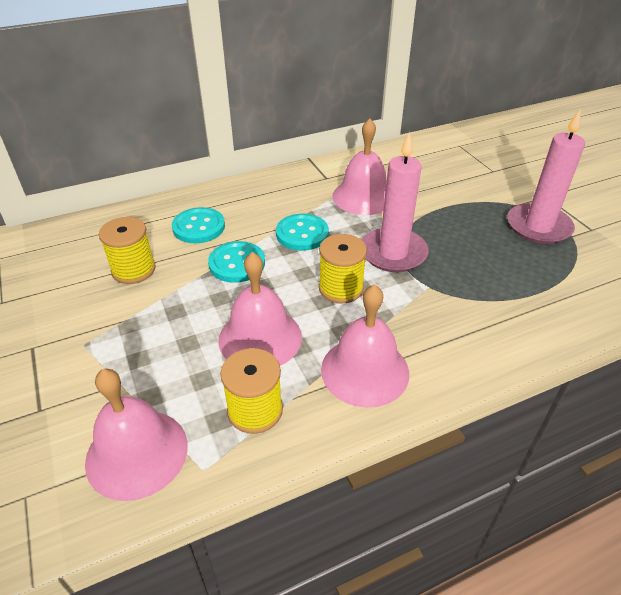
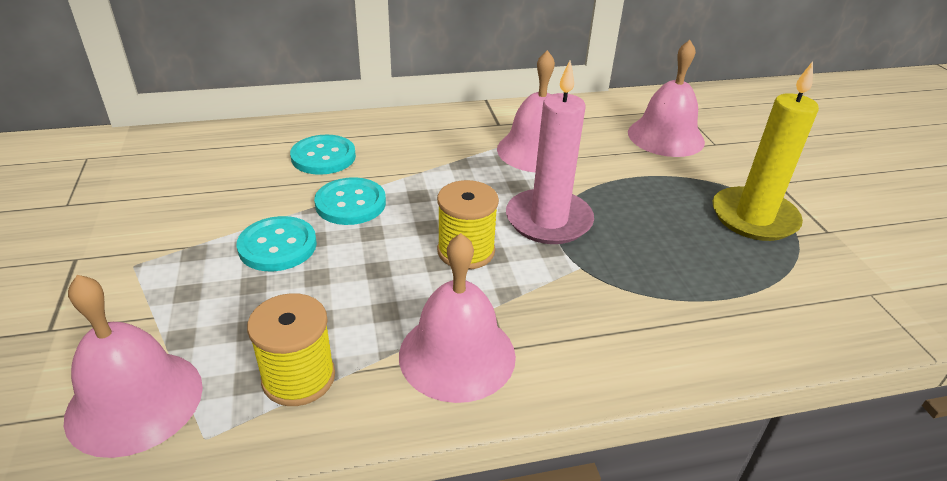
camera: 10 degrees right, 5 degrees down
yellow spool [99,217,156,284] -> none
pink bell [219,252,302,366] -> pink bell moved to [628,40,705,157]
turquoise button [276,214,329,251] -> turquoise button moved to [237,216,317,271]
pink candle [508,108,585,244] -> yellow candle [713,61,819,241]

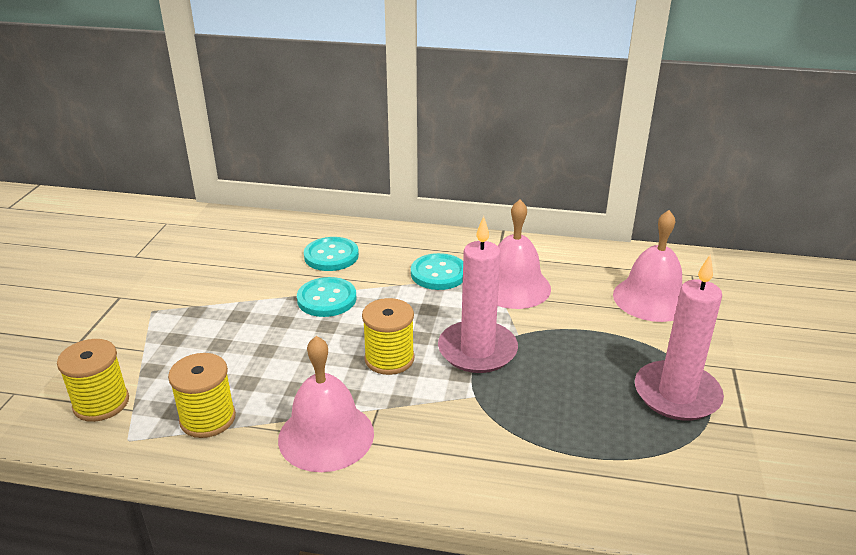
camera: 25 degrees right, 5 degrees down
pink bell [64,275,203,458] -> yellow spool [57,339,129,422]
turquoise button [237,216,317,271] -> turquoise button moved to [411,253,463,290]
yellow candle [713,61,819,241] -> pink candle [635,255,724,421]

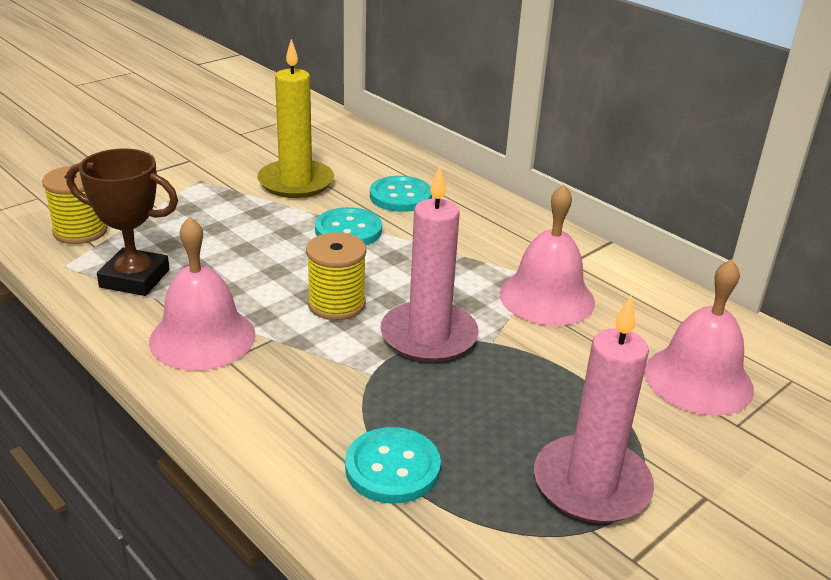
camera: 35 degrees right, 0 degrees up
yellow spool [168,353,236,438] -> brown trophy [66,149,178,296]
turquoise button [411,253,463,290] -> turquoise button moved to [345,427,441,504]
none -> yellow candle [257,39,334,198]

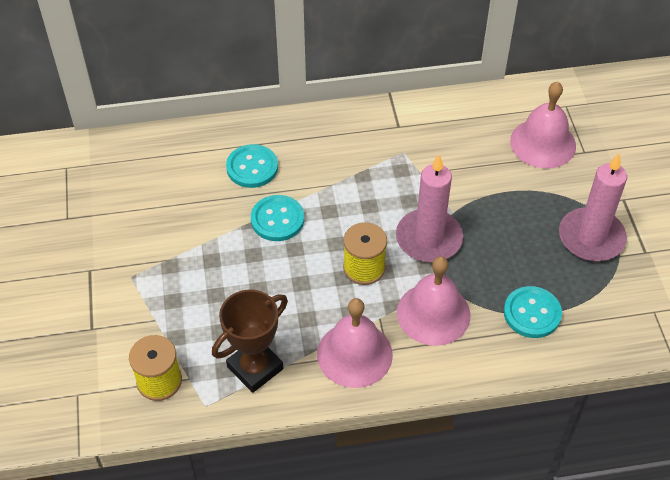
camera: 55 degrees left, 20 degrees up
yellow candle [257,39,334,198] -> none
pink bell [499,184,595,326] -> pink bell moved to [397,256,471,346]

